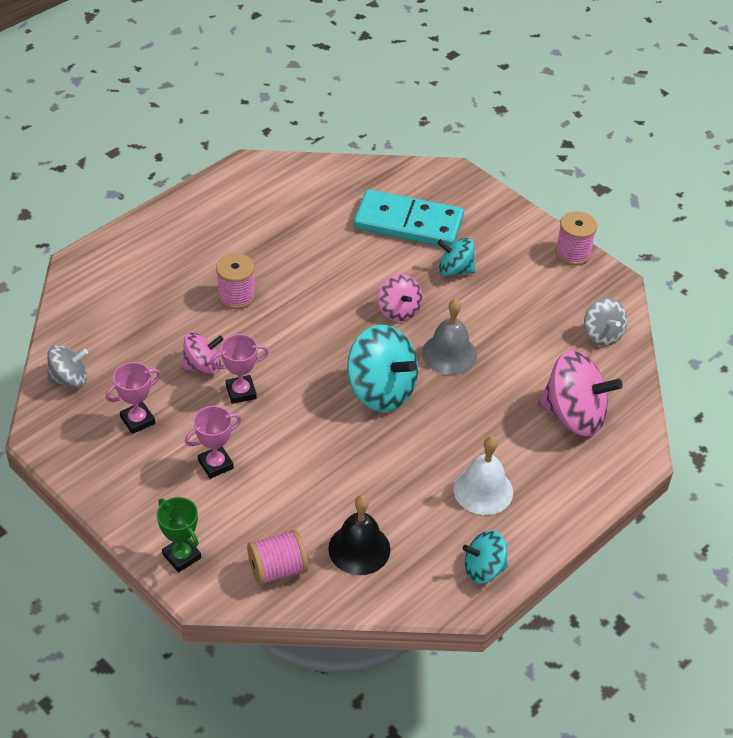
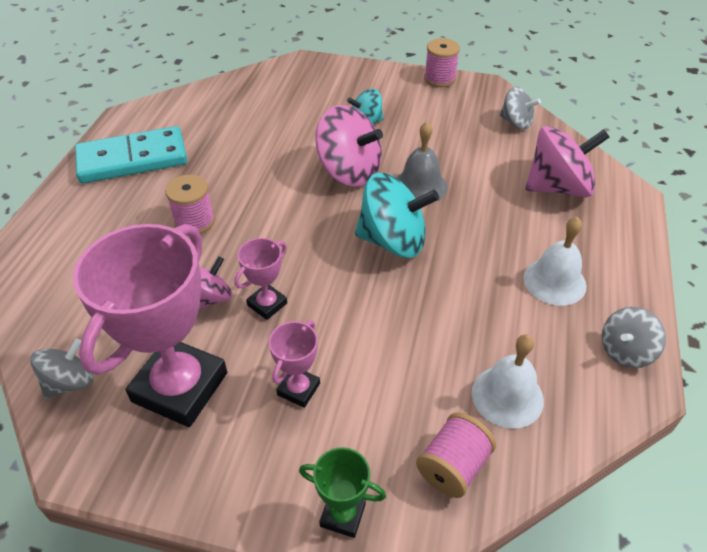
camera: 30 degrees left, 0 degrees up
pink trophy [105,362,161,434] -> pink trophy [73,224,227,427], size x2.18
black bell [328,495,390,575] -> white bell [472,335,544,429]
turquoise domino [354,189,464,247] -> turquoise domino moved to [75,126,187,183]
pink spinning top [378,274,423,322] -> pink spinning top [316,105,383,187], size x1.72
turquoise spinning top [462,530,508,584] -> grey spinning top [602,307,666,368]

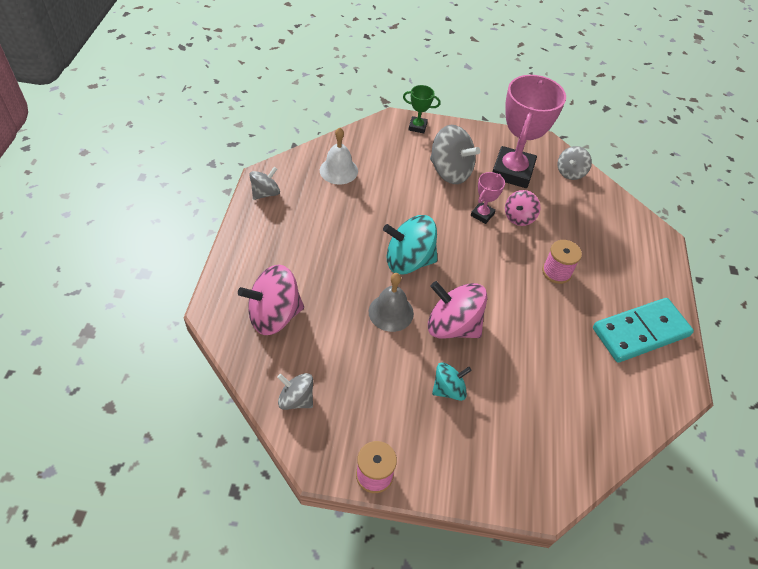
camera: 170 degrees right, 5 degrees up
pink trophy [269,321,320,408] -> grey spinning top [430,125,480,184]
pink spool [416,412,496,498] -> none
white bell [523,217,587,306] -> none

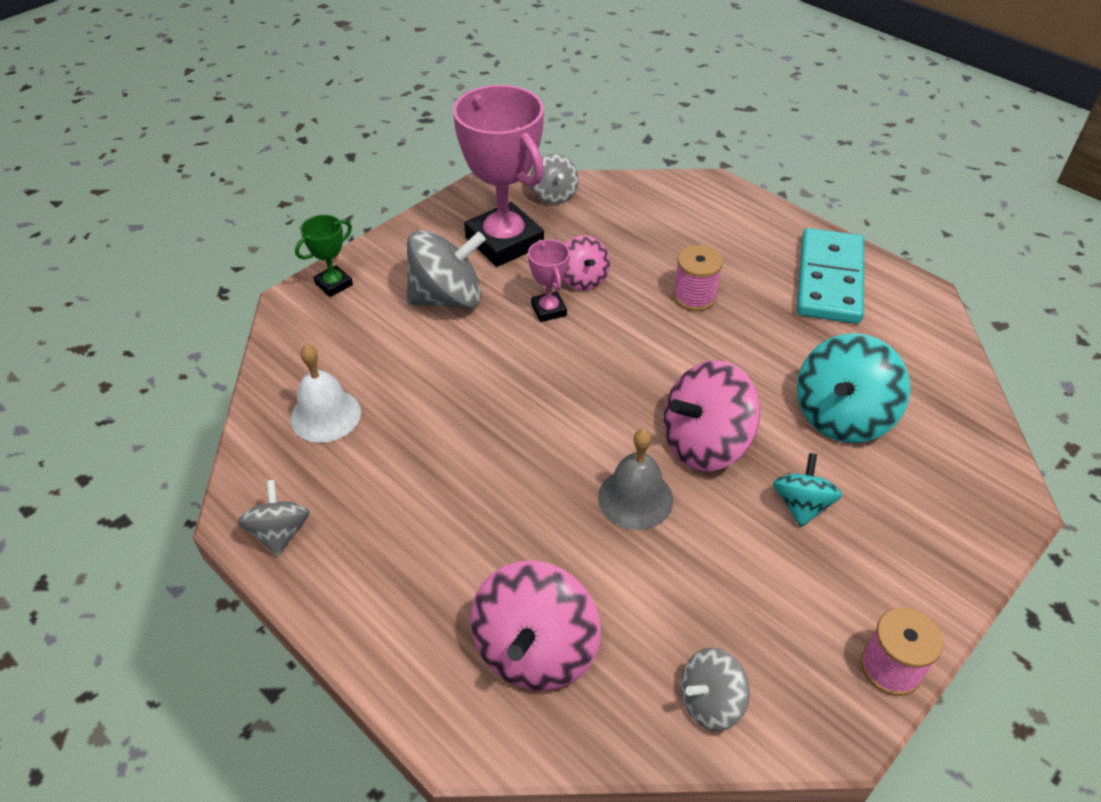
camera: 50 degrees left, 5 degrees down
turquoise spinning top [383,215,438,275] -> turquoise spinning top moved to [797,333,910,443]

